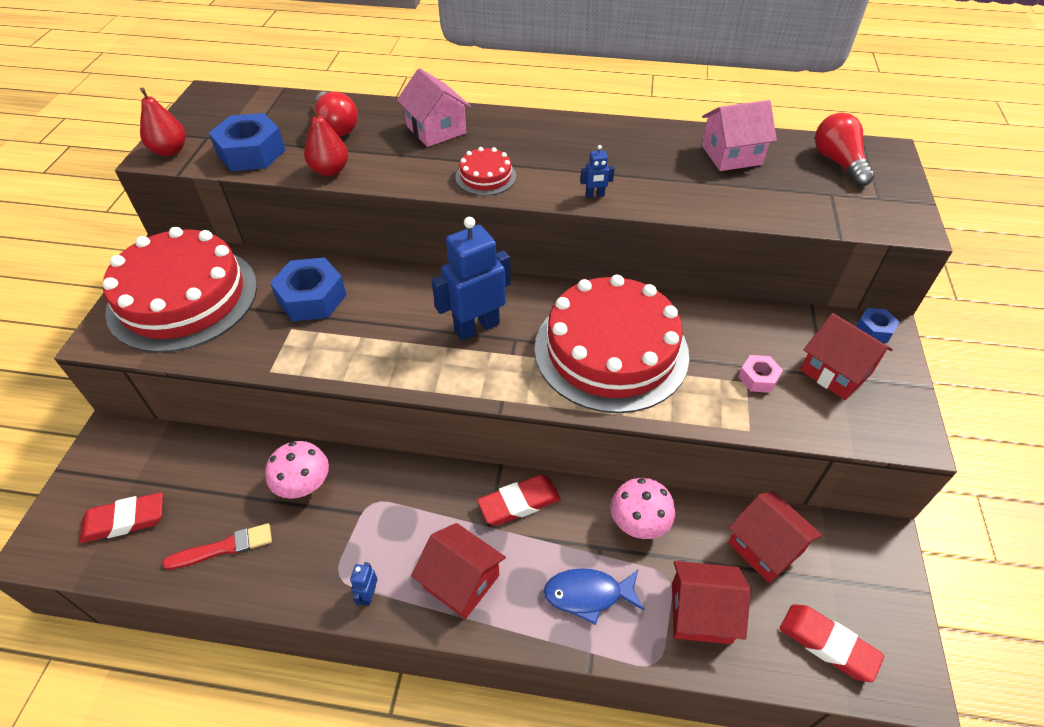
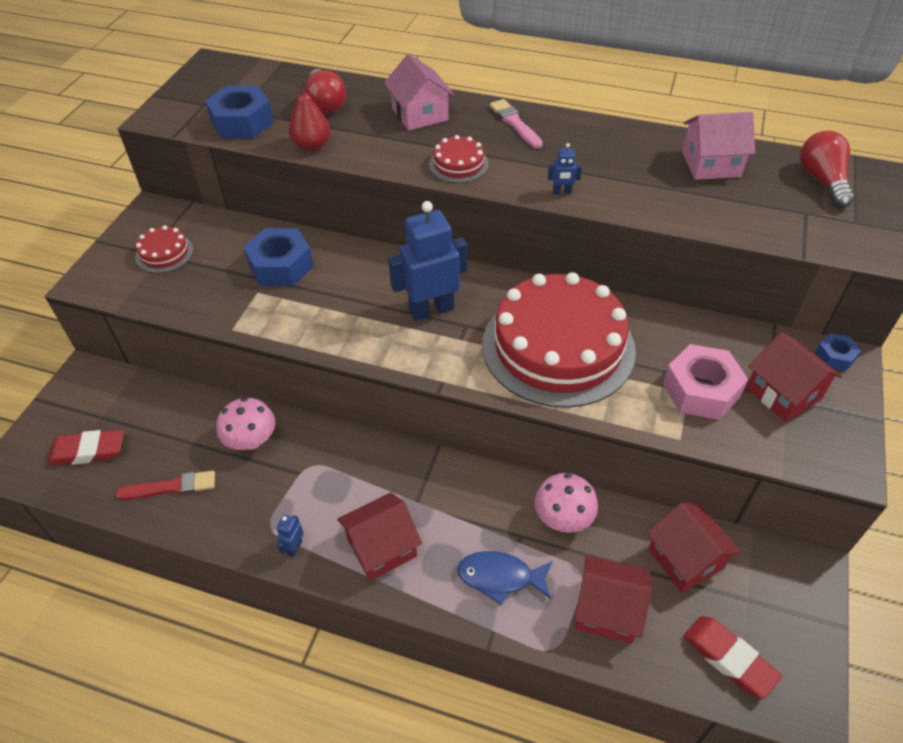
camera: 10 degrees right, 0 degrees up
red cake [103,227,257,353] -> red cake [135,225,193,273], size x0.42
red pear [140,87,186,156] -> none
red house [411,523,506,619] -> red house turned 75 degrees counterclockwise [337,492,422,581]
red eraser [477,475,561,525] -> none
pink nut [739,355,783,393] -> pink nut [663,344,748,420], size x1.90
none -> pink brush [490,99,543,148]

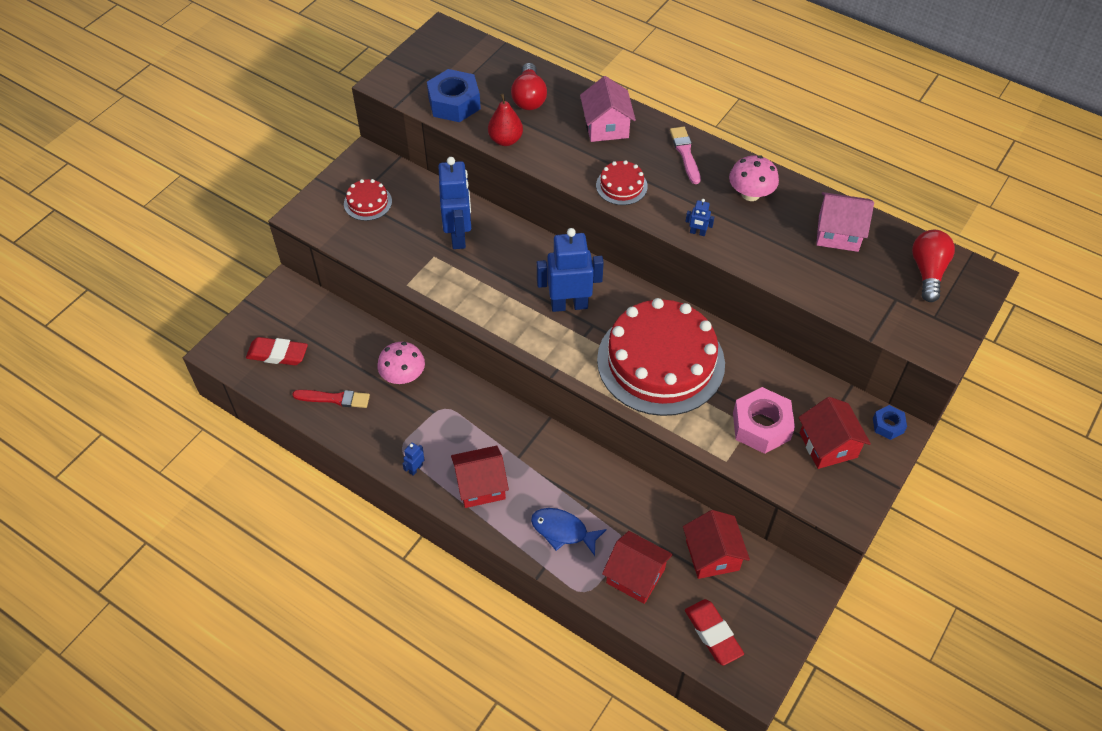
camera: 15 degrees right, 5 degrees up
blue nut [244,228,314,286] -> blue robot [438,157,471,249]
pink mushroom [534,473,598,533] -> pink mushroom moved to [729,155,779,201]

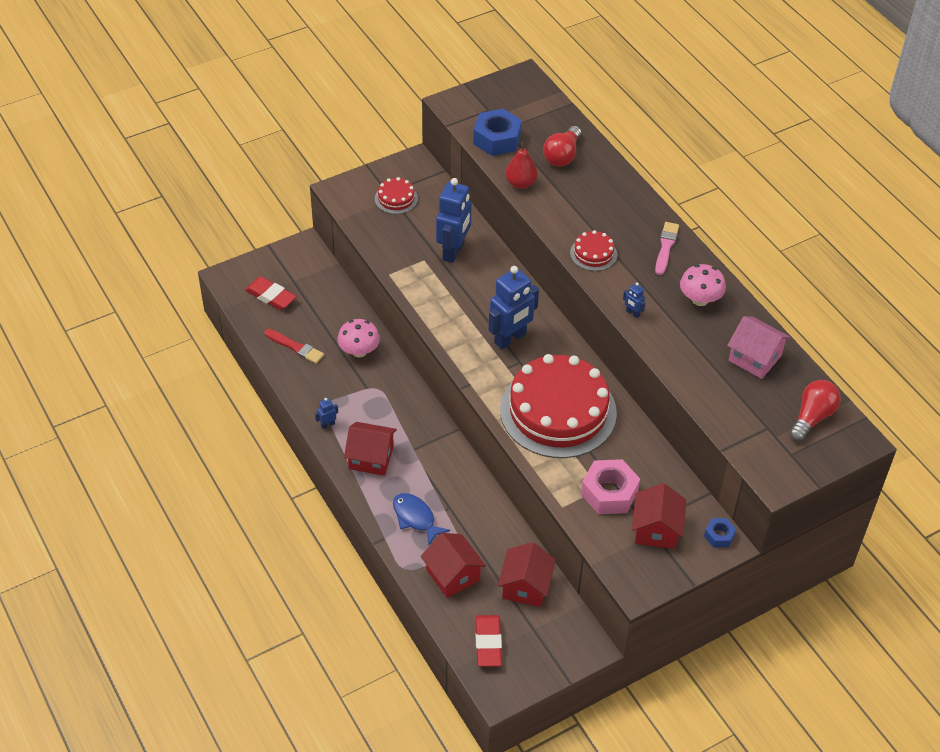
camera: 25 degrees right, 5 degrees down
blue robot [537,228,604,312] -> blue robot turned 120 degrees clockwise [489,266,539,349]
pink house [580,76,636,142] -> none

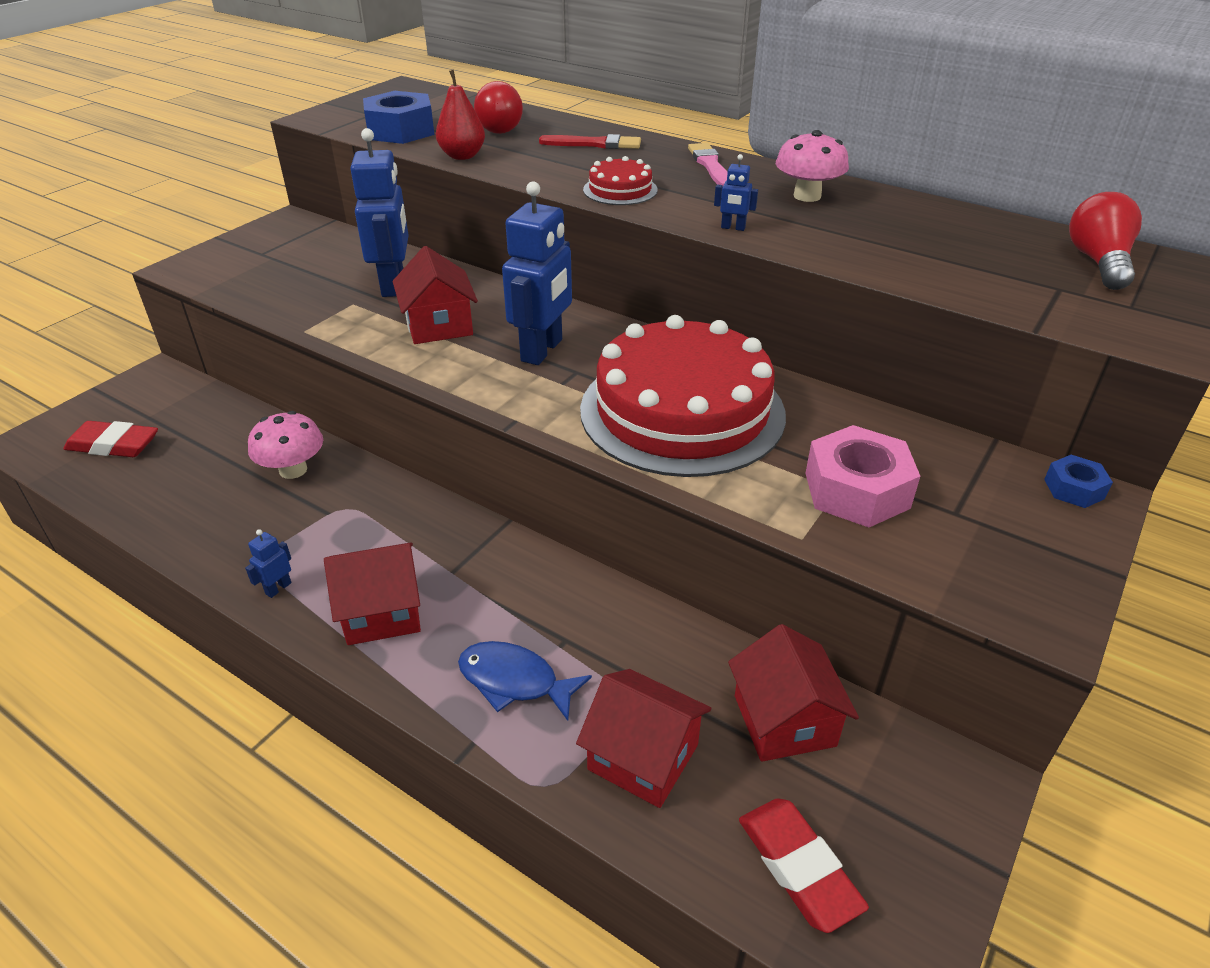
camera: 25 degrees left, 10 degrees down
red brush [264,329,324,364] -> red brush moved to [539,134,641,149]
red cake [375,177,418,214] -> none
red house [632,483,686,549] -> red house moved to [392,246,478,344]
pink house [727,316,791,379] -> none

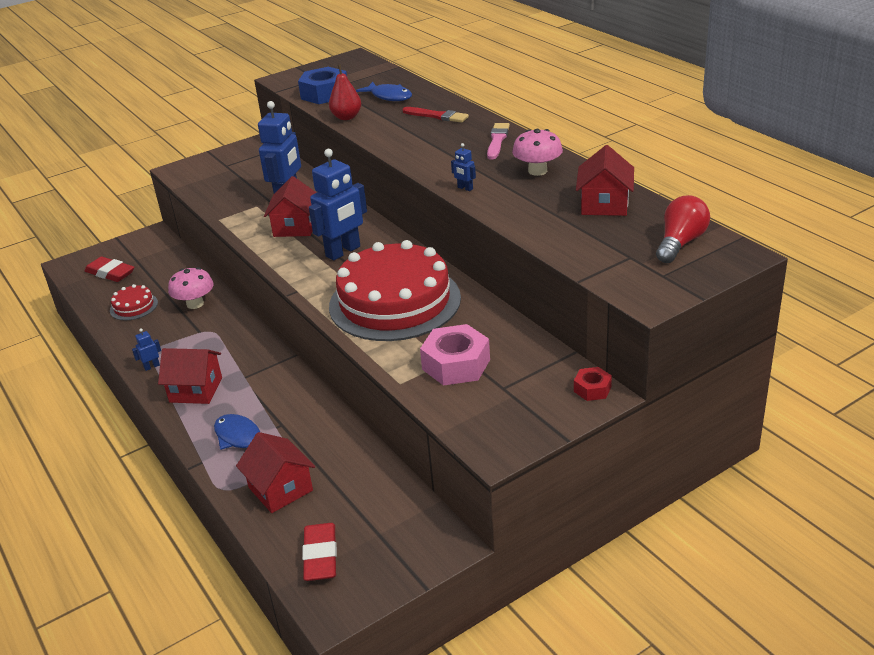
camera: 25 degrees right, 5 degrees down
red light bulb [474,81,523,134] -> blue fish [356,82,412,101]
red cake [583,156,658,205] -> red cake moved to [110,284,158,320]
red house [728,624,859,762] -> red house moved to [576,145,634,216]
blue nut [1044,455,1113,508] -> red nut [574,367,612,401]

